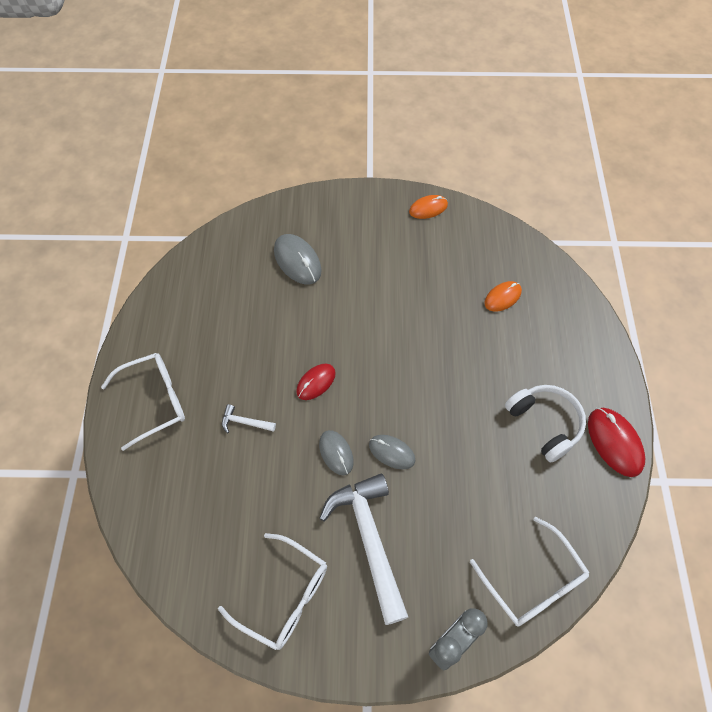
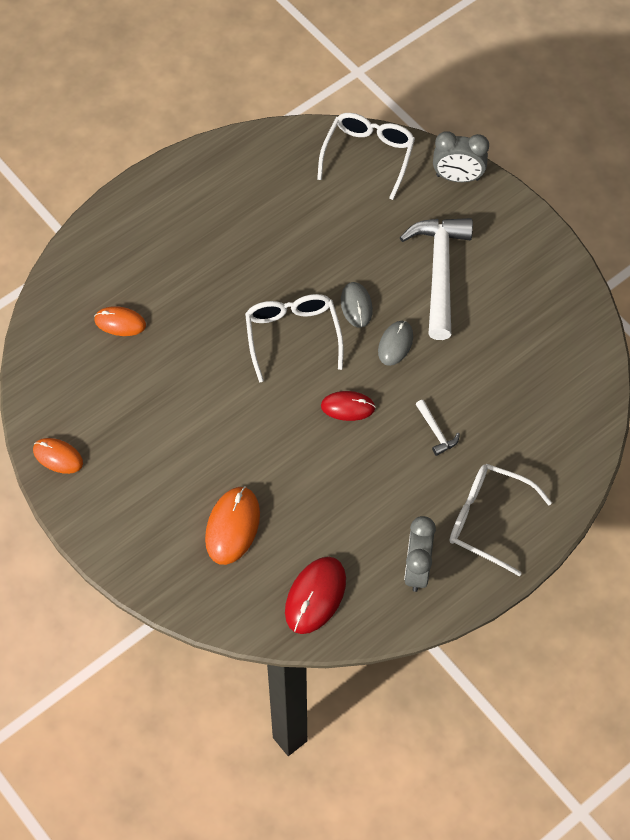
camera: 130 degrees left, 0 degrees up
white glasses [218,533,327,650] -> white glasses moved to [245,294,343,382]
grey mouse [274,234,322,285] -> orange mouse [205,487,260,565]
white hammer [319,474,408,625] -> white hammer turned 150 degrees clockwise [400,218,473,340]
white headphones [505,385,586,463] -> none
red mouse [588,408,645,477] -> red mouse moved to [285,557,346,634]
none -> grey clock [404,516,436,592]

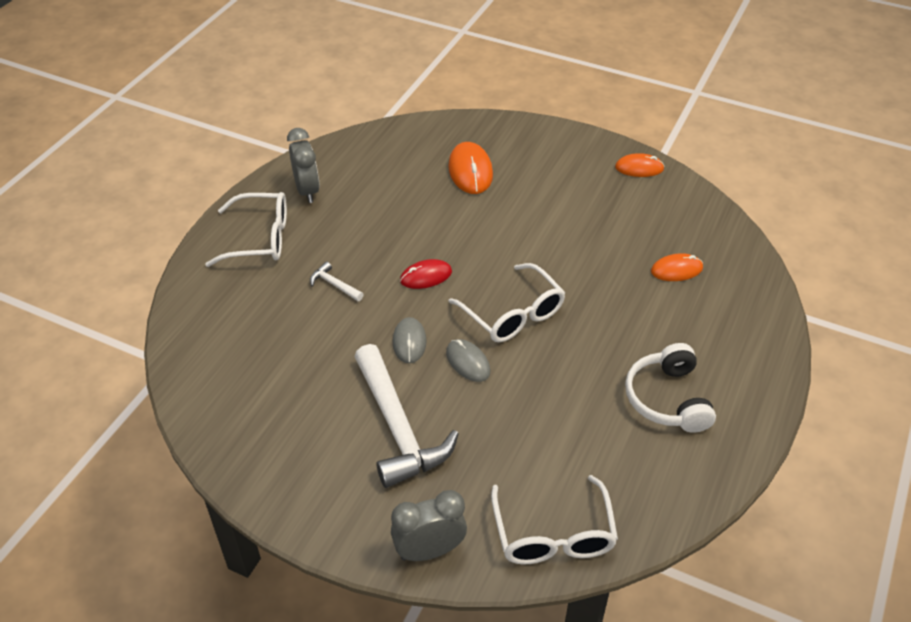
camera: 155 degrees right, 15 degrees down
red mouse [285,557,346,634] -> none
none -> white headphones [625,343,716,433]

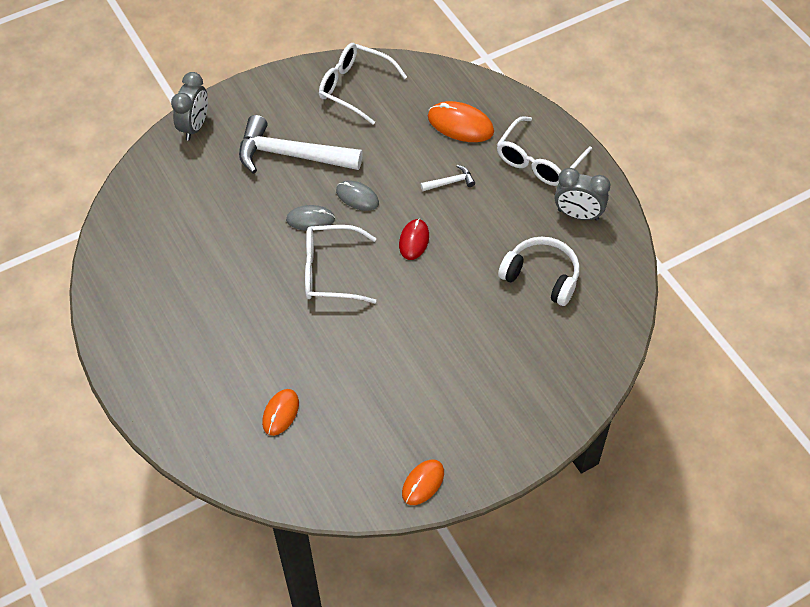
camera: 125 degrees right, 10 degrees up
orange mouse [448,142,493,194] -> orange mouse moved to [428,101,494,142]
white glasses [491,475,618,564] -> white glasses moved to [319,43,407,124]
white headphones [625,343,716,433] -> white headphones moved to [498,237,580,306]

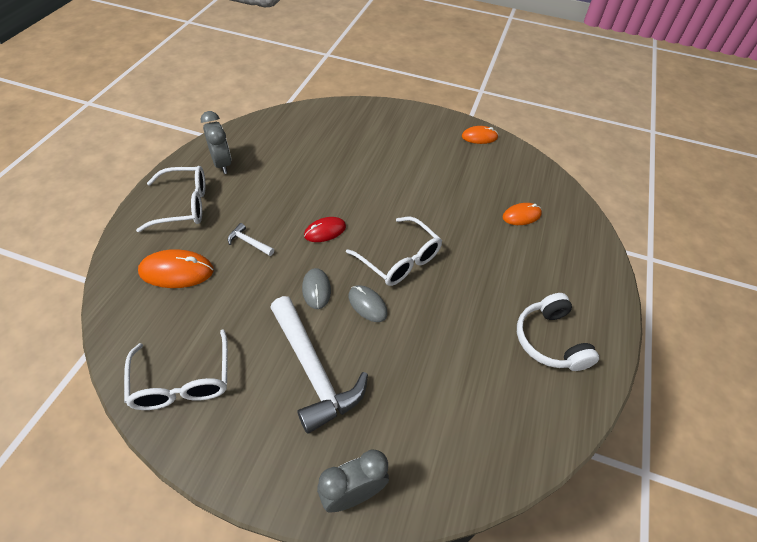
camera: 135 degrees left, 5 degrees down
orange mouse [428,101,494,142] -> orange mouse turned 75 degrees counterclockwise [138,249,214,288]
white headphones [498,237,580,306] -> white headphones moved to [517,293,599,371]

